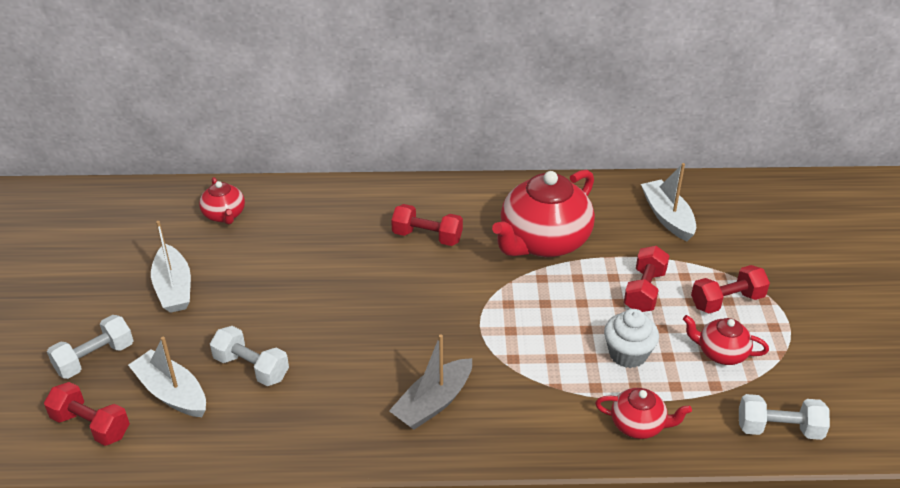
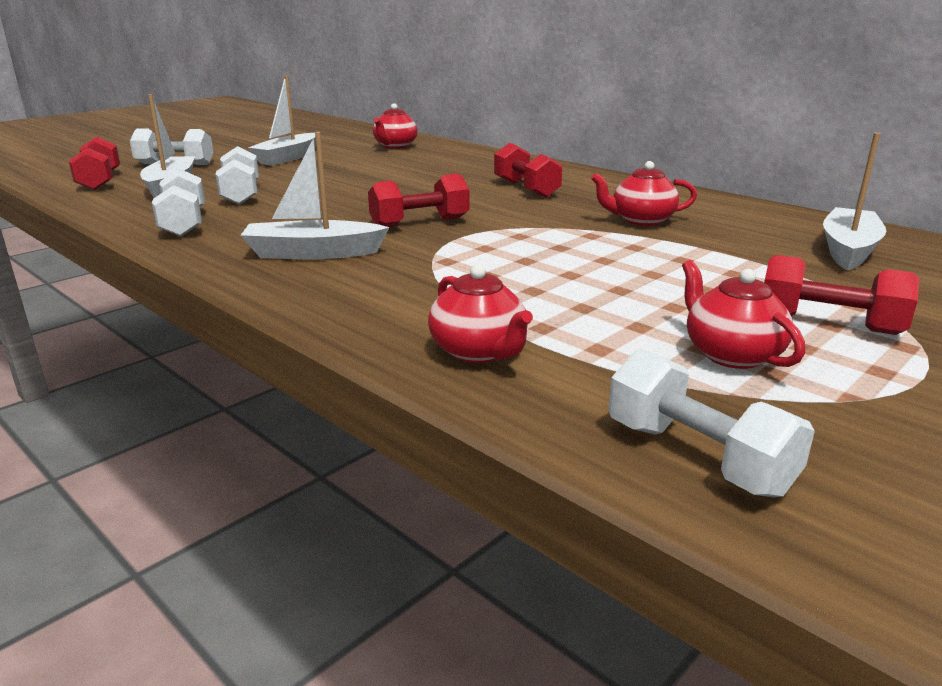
camera: 45 degrees right, 15 degrees down
grey boat [389,334,472,430] -> white boat [240,132,390,259]
red teapot [492,170,595,257] -> red teapot [591,161,697,226], size x0.50
white cupcake [604,309,659,368] -> none
red dumbbell [624,246,669,312] -> red dumbbell moved to [368,173,470,227]
none -> white dumbbell [152,169,205,237]

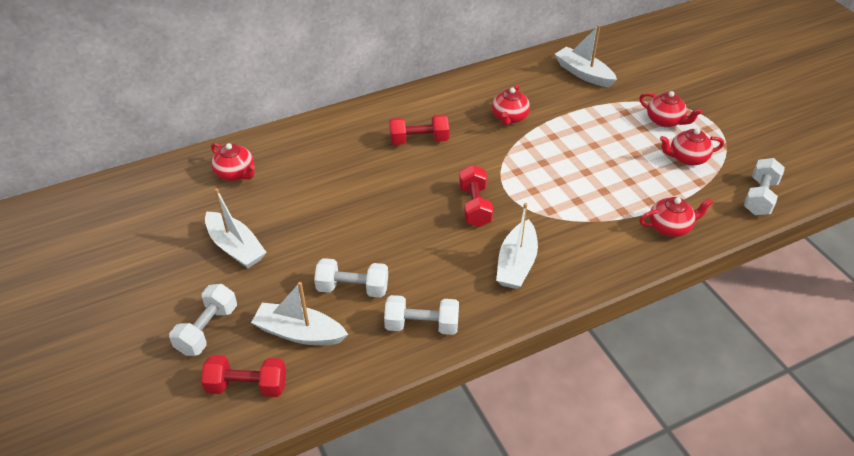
camera: 70 degrees left, 20 degrees up
white dumbbell [608,349,815,498] -> white dumbbell turned 45 degrees counterclockwise [744,158,785,215]
red dumbbell [764,255,919,335] -> red teapot [639,91,703,127]

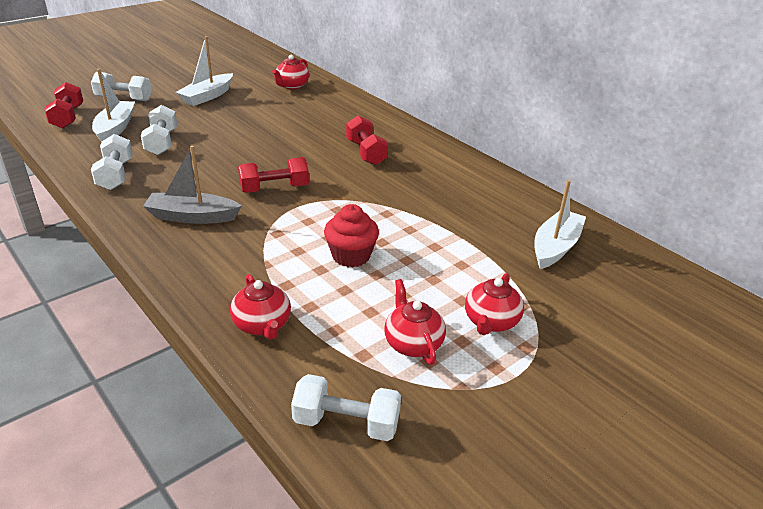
camera: 75 degrees right, 10 degrees down
red teapot [492,84,530,126] -> none
white boat [496,203,538,289] -> grey boat [143,146,242,224]
none -> red cupcake [324,204,379,267]

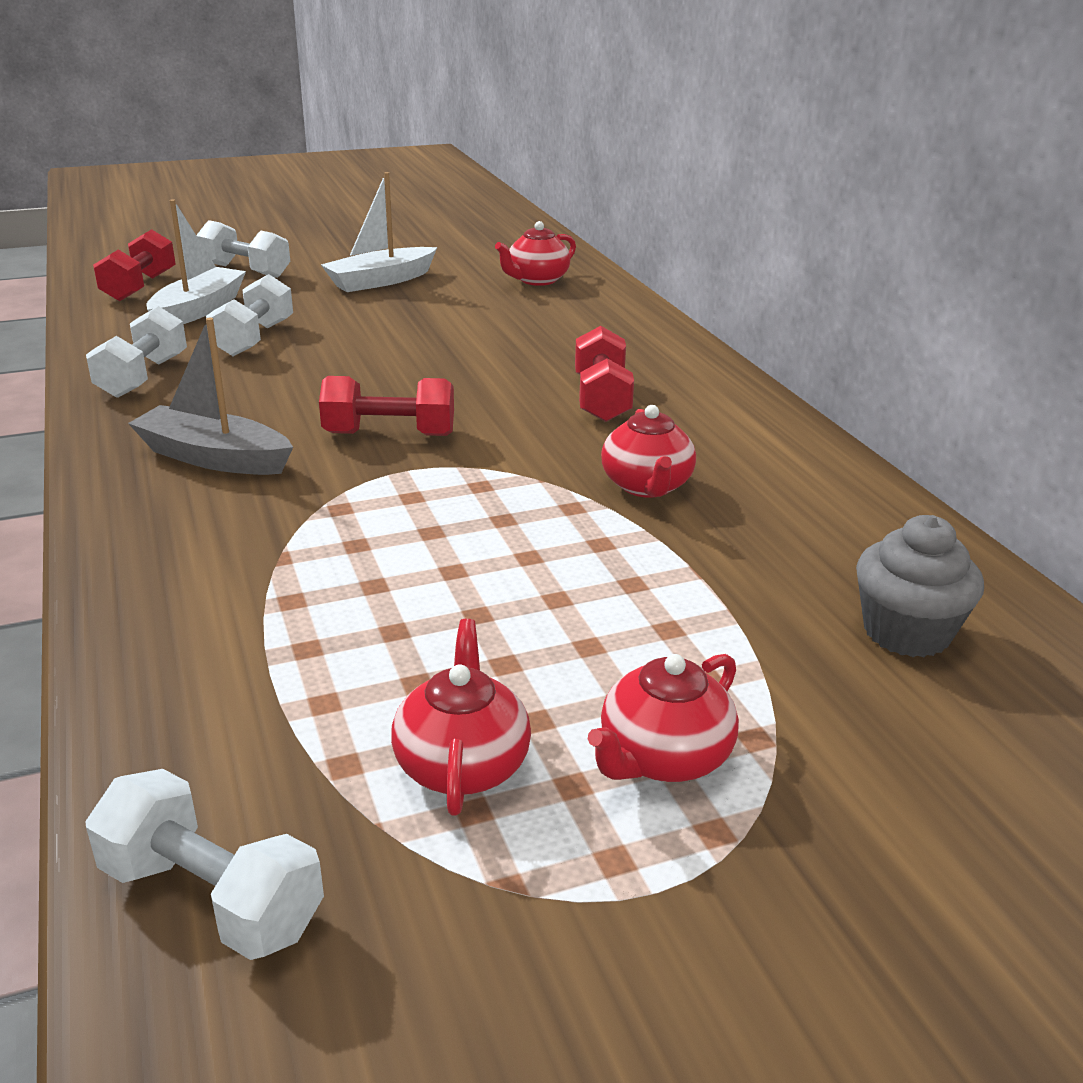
camera: 20 degrees right, 5 degrees down
red teapot [230,274,291,340] -> red teapot moved to [601,405,696,498]
red cupcake [324,204,379,267] -> none
white boat [534,180,586,269] -> grey cupcake [856,515,984,657]

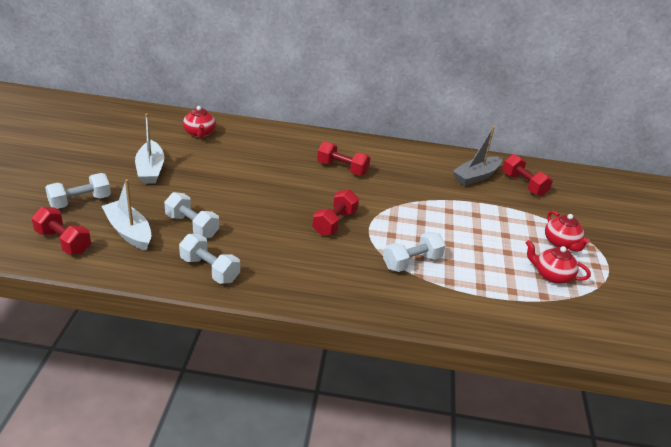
camera: 65 degrees left, 5 degrees up
white dumbbell [85,769,324,960] -> white dumbbell moved to [383,232,445,272]
grey boat [128,317,293,475] -> grey boat moved to [453,126,502,186]
red teapot [601,405,696,498] -> none
grey cupcake [856,515,984,657] -> red dumbbell [502,154,553,196]

